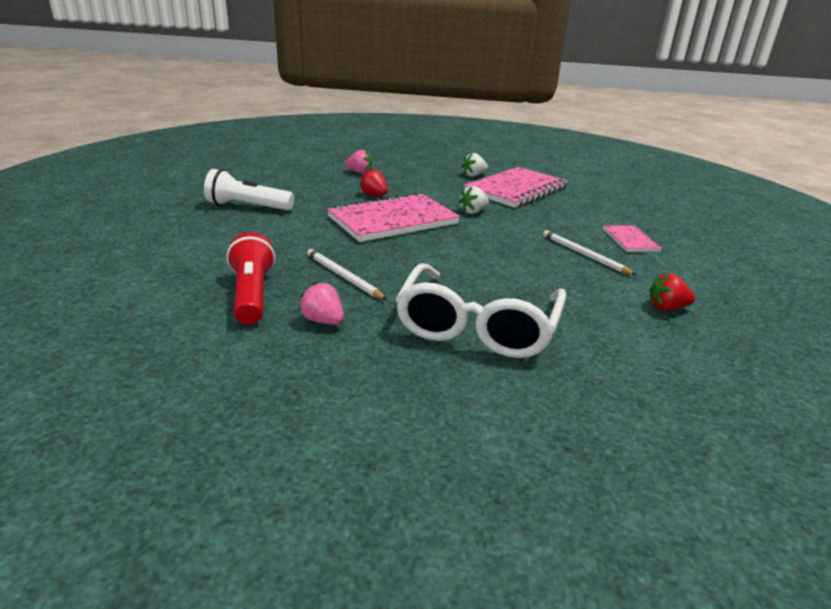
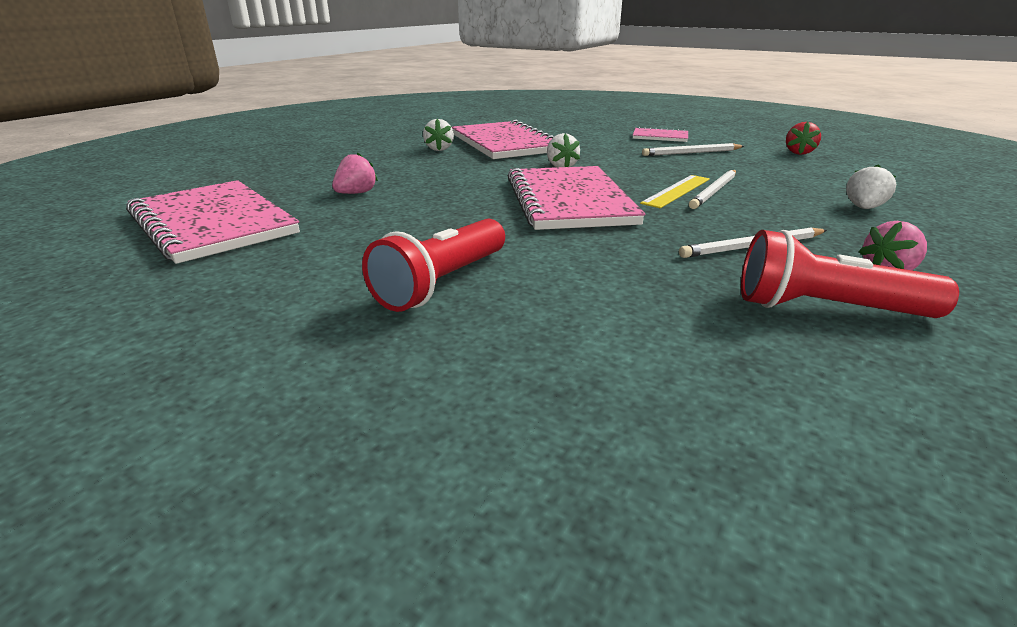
camera: 65 degrees left, 0 degrees up
white flashlight [204,169,294,211] -> red flashlight [362,219,505,312]
red strawberry [359,168,388,196] -> none
white glasses [395,263,566,358] -> white strawberry [846,164,896,209]
none -> pink notebook [126,180,300,264]
none -> yellow ruler [640,175,710,208]
none -> white pencil [689,170,736,209]

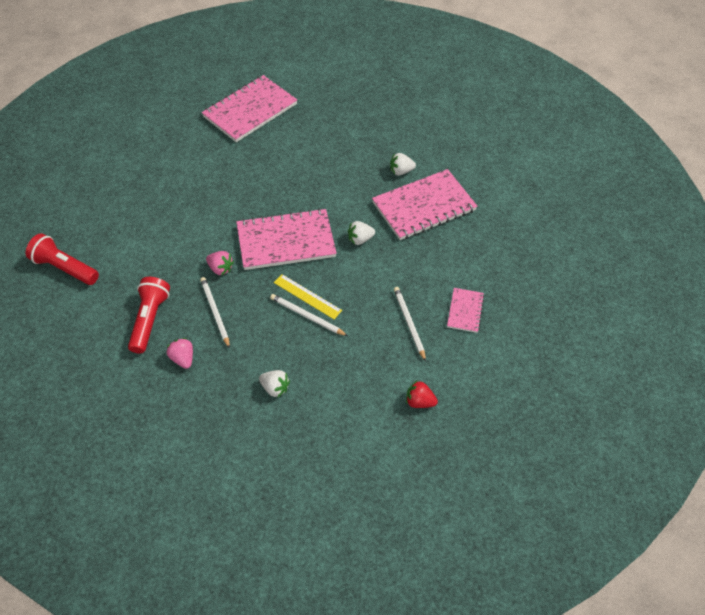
camera: 85 degrees right, 25 degrees up
pink strawberry [332,152,378,194] -> pink strawberry moved to [206,251,234,276]
red flashlight [362,219,505,312] -> red flashlight moved to [26,233,99,285]

